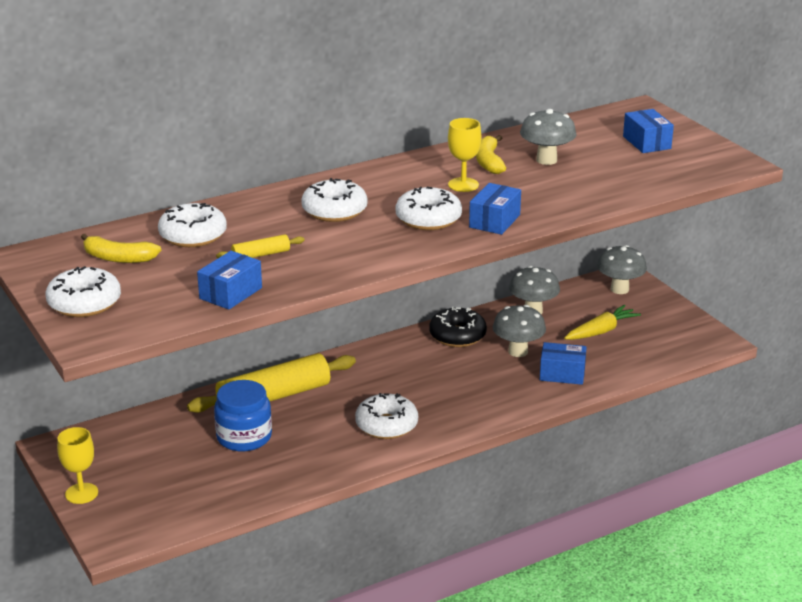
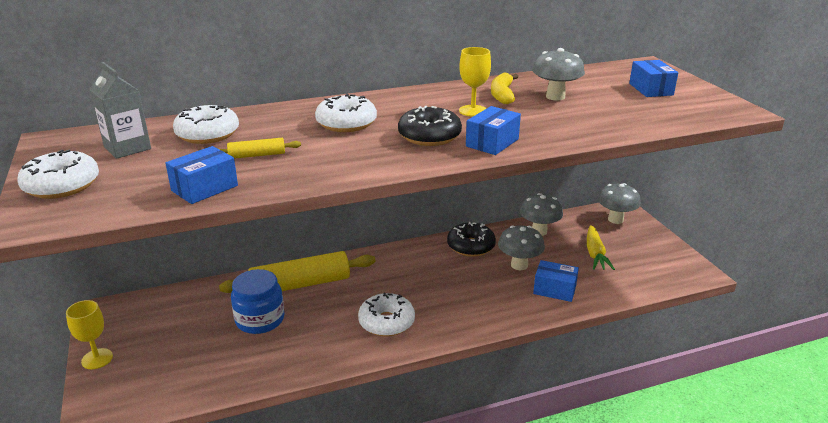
camera: 10 degrees right, 0 degrees up
yellow banana [81,234,161,263] -> grey carton [89,62,151,159]
white donut [396,187,462,230] -> black donut [398,106,462,146]
yellow carrot [564,305,641,340] -> yellow carrot turned 120 degrees clockwise [587,225,615,270]

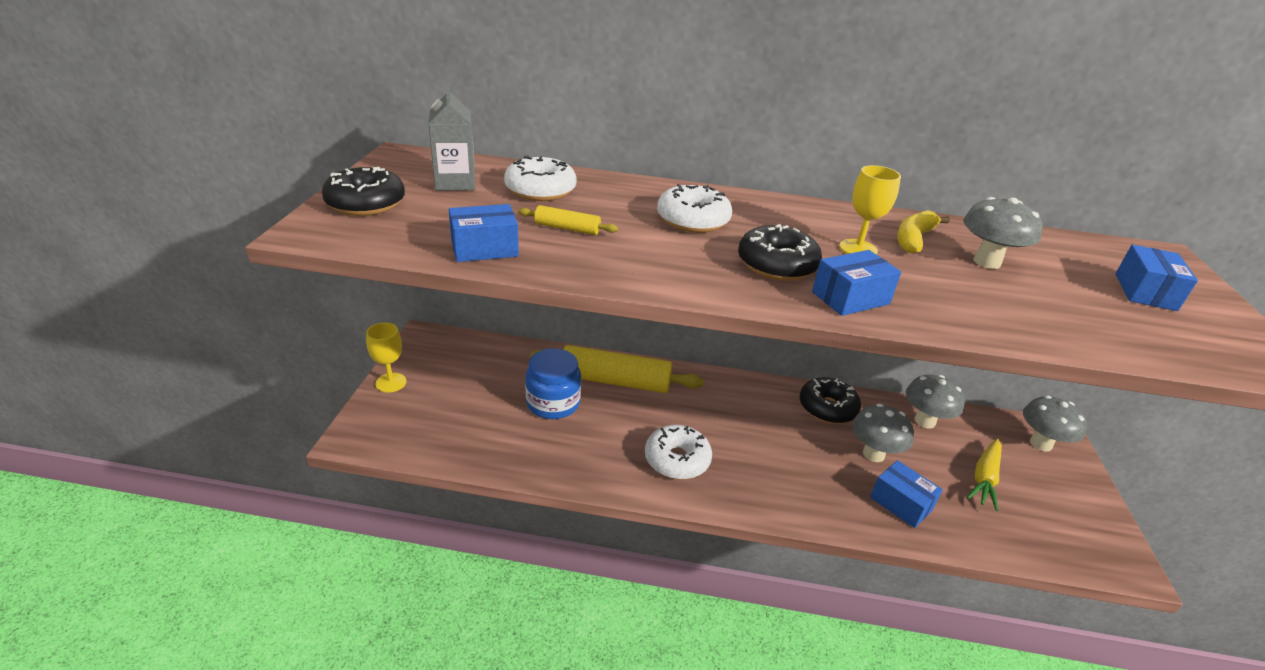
camera: 25 degrees right, 5 degrees up
white donut [17,150,99,199] -> black donut [321,167,405,216]

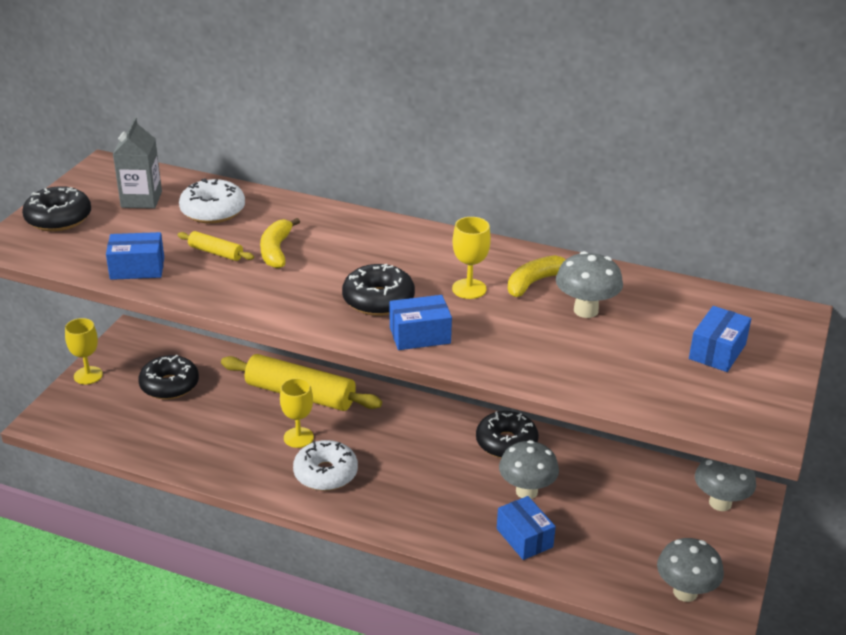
camera: 15 degrees right, 0 degrees up
blue jar [525,348,581,419] -> none
white donut [657,184,732,233] -> none
grey mushroom [906,375,965,428] -> grey mushroom moved to [657,538,724,602]
yellow carrot [967,439,1002,511] -> none
none -> black donut [138,355,199,400]
none -> yellow banana [260,218,300,269]
none -> yellow goblet [280,378,314,448]

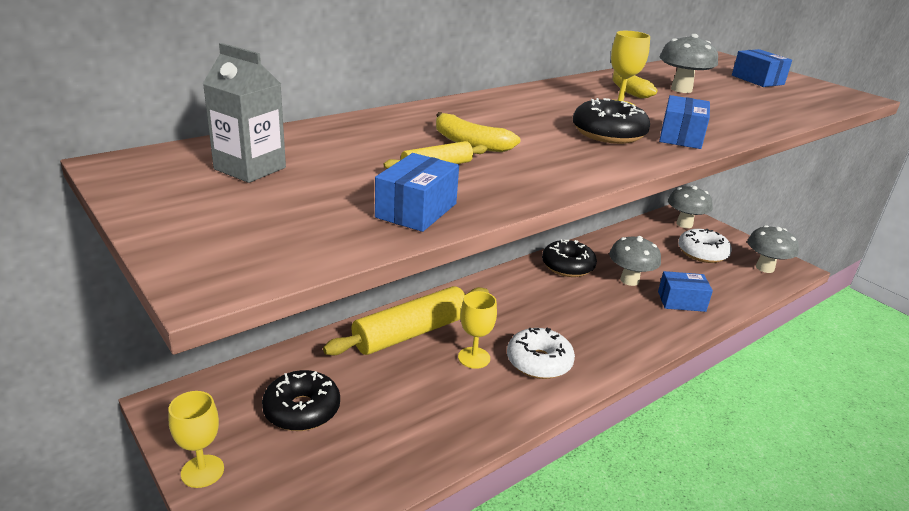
camera: 60 degrees left, 5 degrees down
black donut [22,186,91,231] -> none
white donut [179,178,245,224] -> white donut moved to [678,229,732,263]

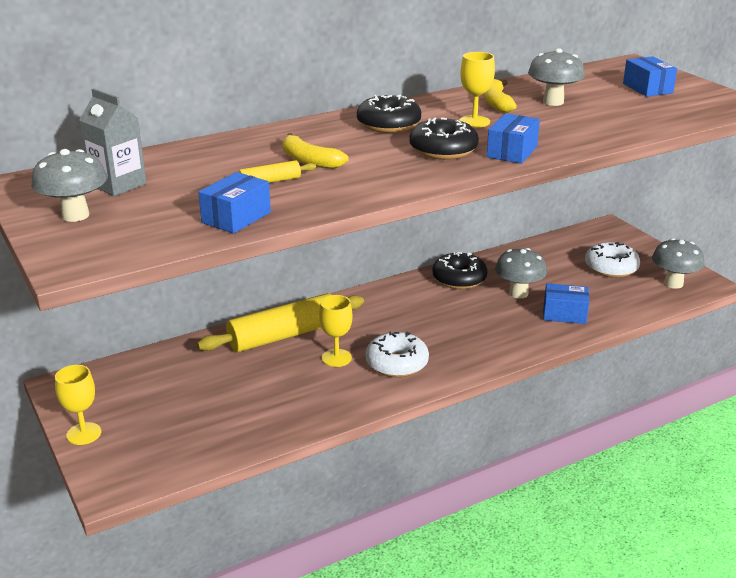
camera: 10 degrees right, 0 degrees up
black donut [262,370,340,431] -> black donut moved to [357,95,421,133]
grey mushroom [668,185,713,228] -> grey mushroom moved to [31,149,107,222]

